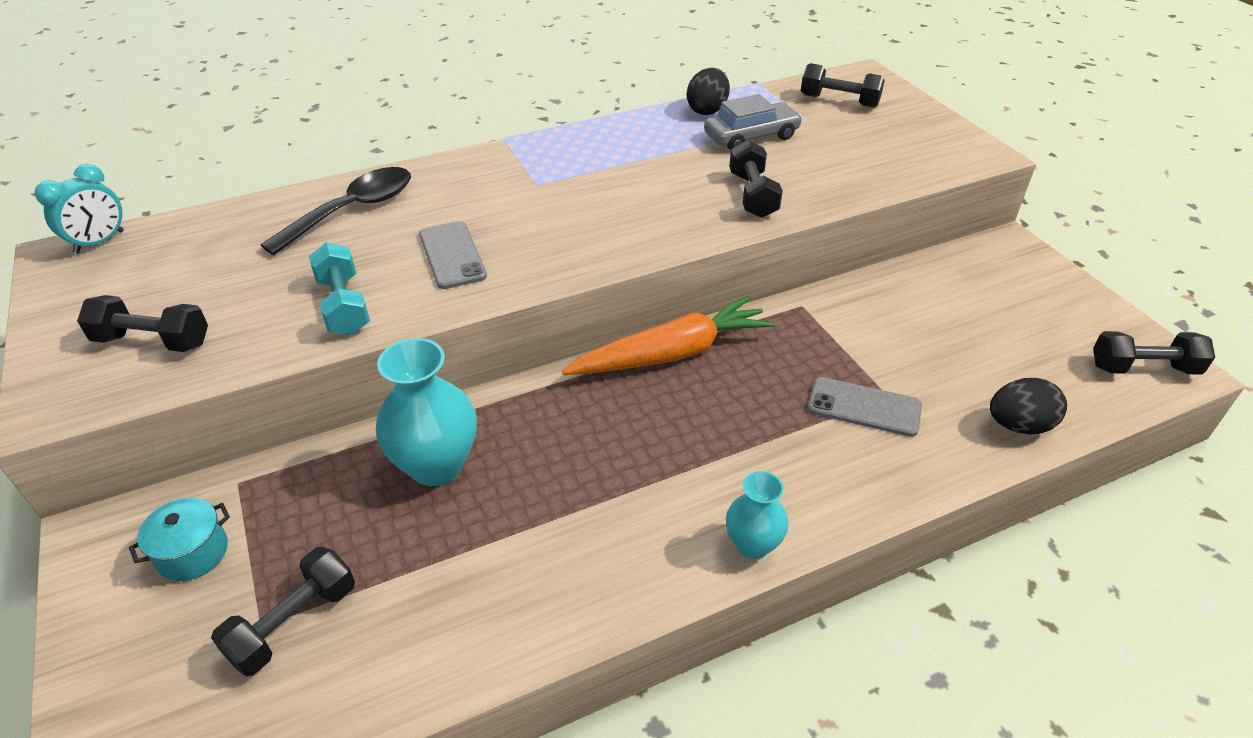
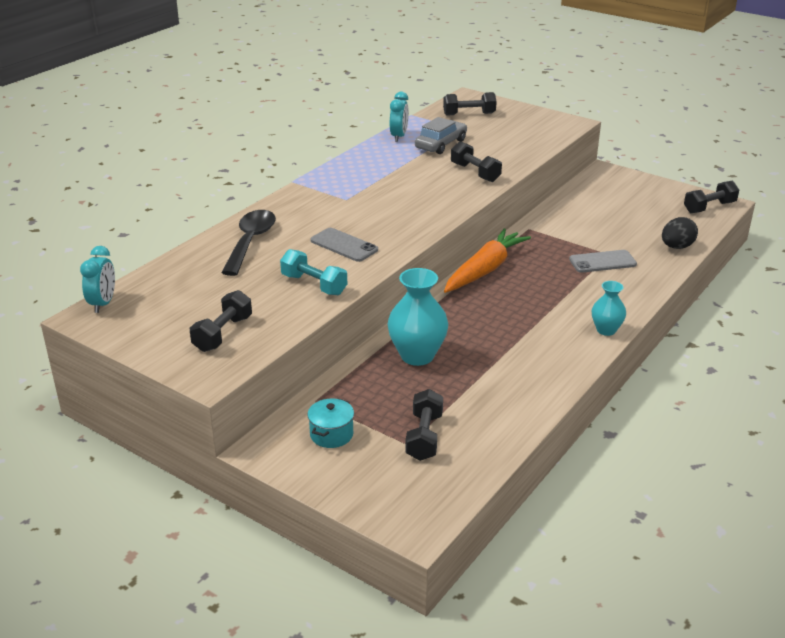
camera: 30 degrees left, 10 degrees down
black dumbbell [77,295,208,352] -> black dumbbell turned 45 degrees counterclockwise [190,290,252,352]
black egg [687,68,730,115] -> turquoise clock [390,92,409,142]

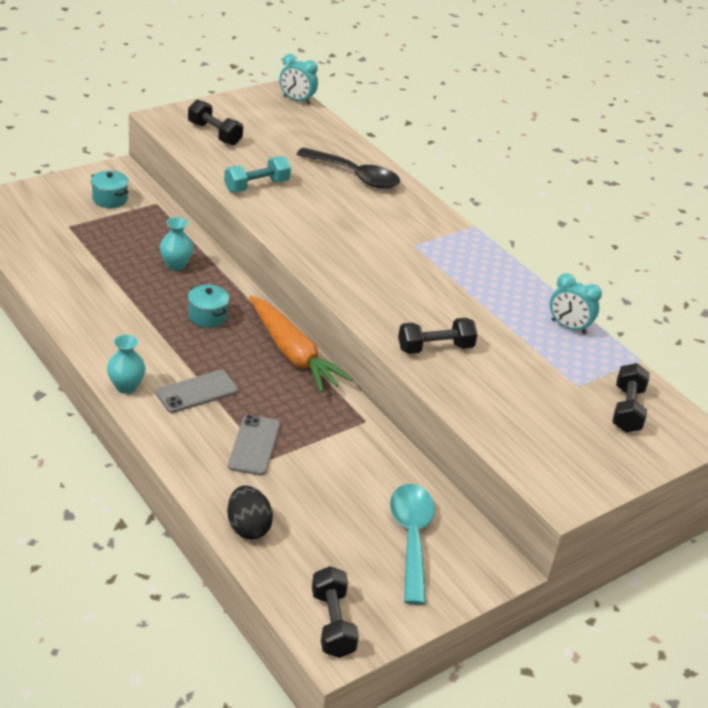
camera: 105 degrees right, 5 degrees up
grey phone [311,228,378,262] -> grey phone moved to [156,370,238,413]
turquoise vase [388,268,448,366] -> turquoise vase [160,217,193,271], size x0.59
black dumbbell [405,389,443,461] -> none
grey car [415,117,467,154] -> none
none -> turquoise pot [188,285,229,328]
none -> turquoise spoon [390,484,435,605]

